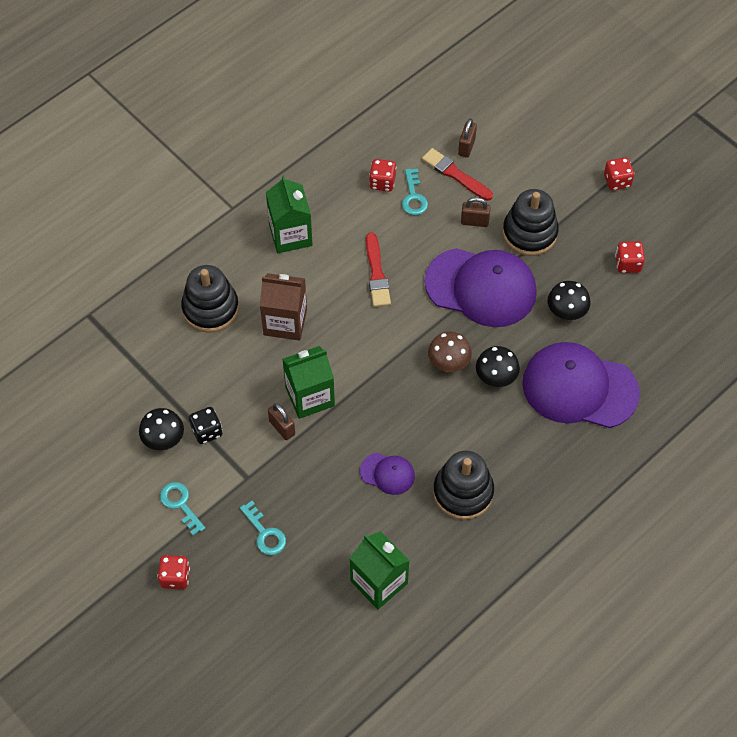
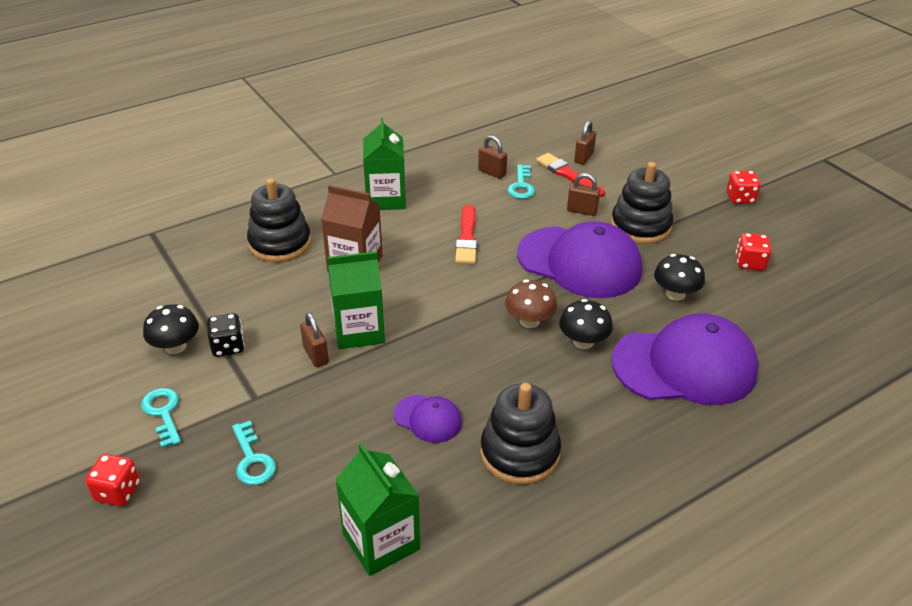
camera: 10 degrees right, 20 degrees down
red dice [369,159,396,192] -> brown padlock [478,135,507,179]
purple cap [522,342,640,428] -> purple cap turned 150 degrees clockwise [612,313,759,405]

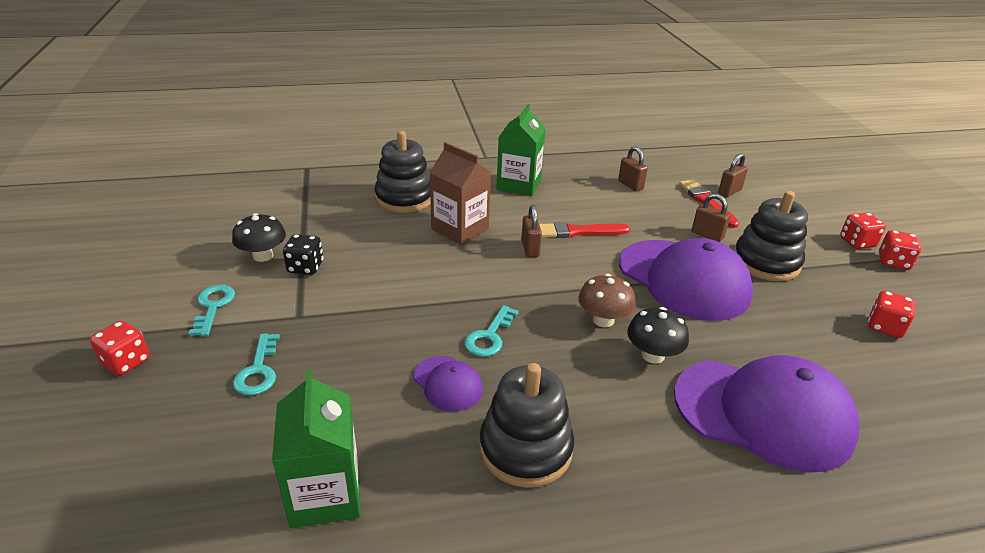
camera: 20 degrees right, 5 degrees down
brown padlock [300,313,329,367] -> brown padlock moved to [521,205,542,257]
green carton [327,251,385,349] -> none
red brush [455,204,477,264] -> red brush turned 60 degrees clockwise [539,222,630,238]
turquoise key [508,165,535,199] -> turquoise key moved to [464,305,519,357]
black mushroom [654,254,705,301] -> none
none -> red dice [840,213,886,249]

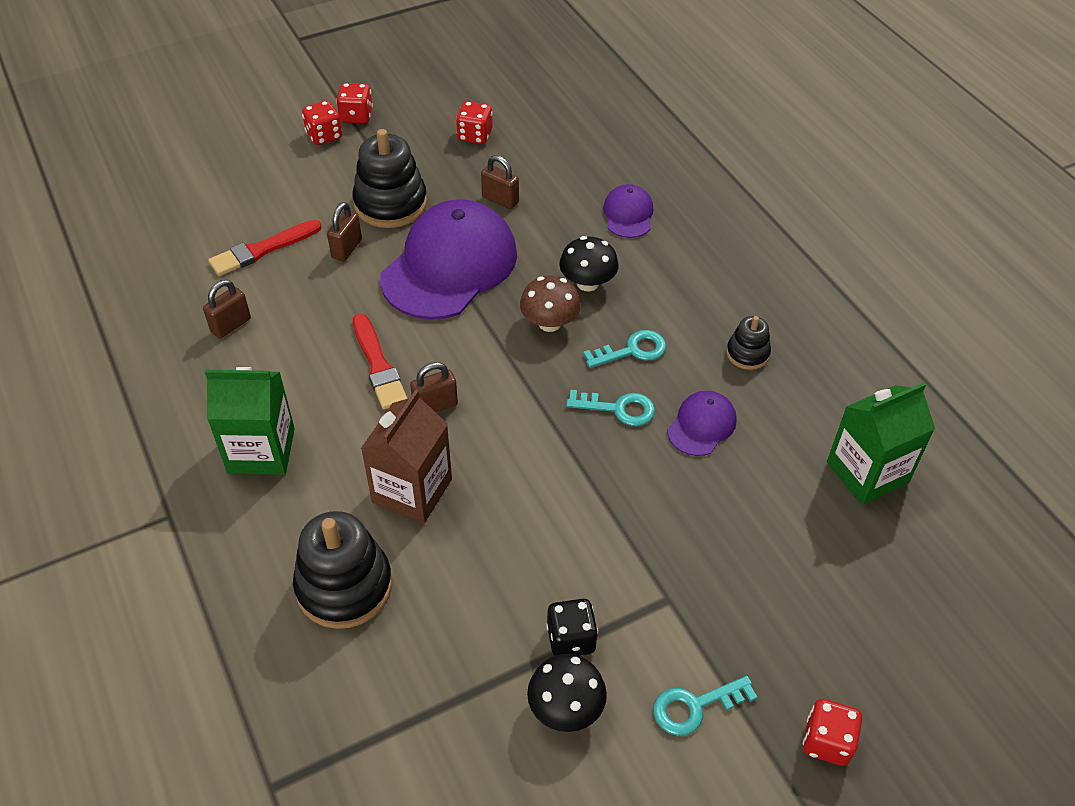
camera: 105 degrees left, 15 degrees up
turquoise key [233,333,280,396] -> turquoise key moved to [583,330,666,368]
black stacking toy [479,363,574,488] -> black stacking toy [726,316,771,370], size x0.53
purple cap [674,355,859,473] -> purple cap [603,184,654,238], size x0.46
brown padlock [718,153,748,197] -> brown padlock moved to [481,155,519,209]

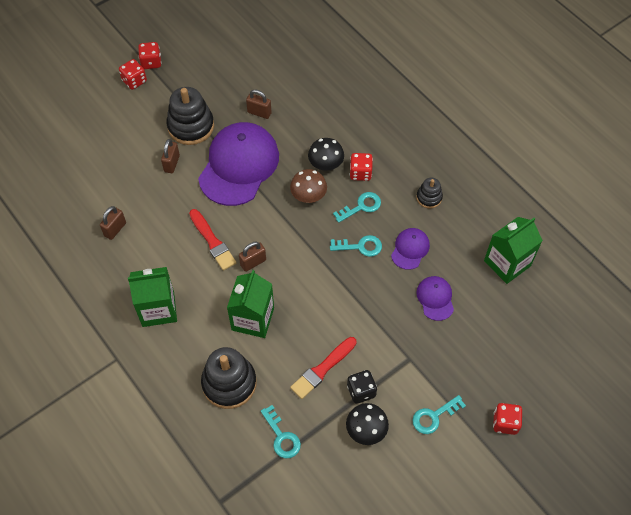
camera: 10 degrees left, 10 degrees up
red brush [208,220,322,276] -> red brush moved to [290,337,357,399]
brown carton [361,390,452,524] -> green carton [227,270,274,338]
red dice [456,101,493,144] -> red dice moved to [349,153,373,181]
purple cap [603,184,654,238] -> purple cap moved to [416,276,454,321]
none -> turquoise key [261,405,301,459]

